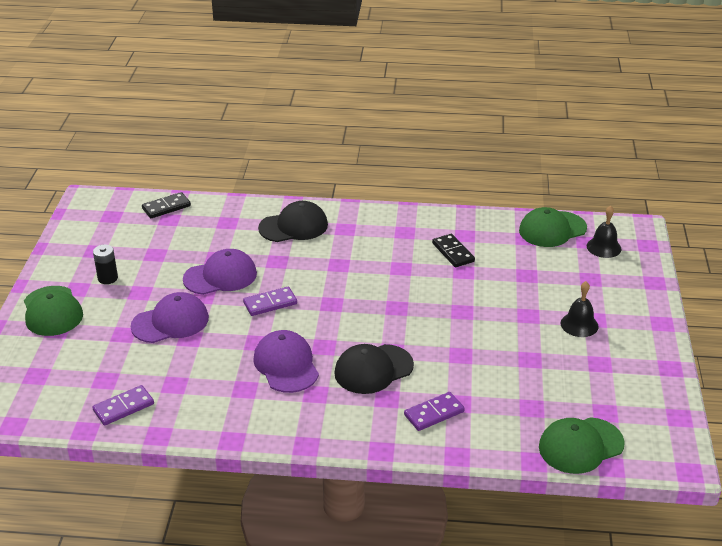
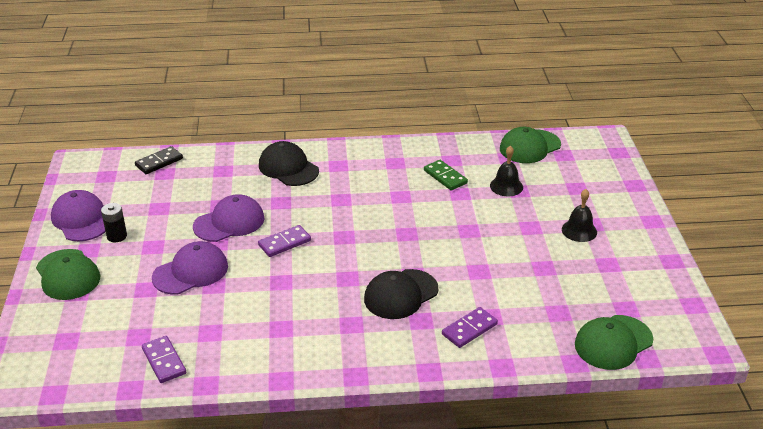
camera: 10 degrees left, 0 degrees up
purple domino [92,385,154,426] -> purple domino turned 75 degrees counterclockwise [142,336,186,383]
purple cap [253,330,319,393] -> purple cap moved to [51,190,105,241]
black cap [258,201,328,242] -> black cap turned 105 degrees counterclockwise [259,141,319,186]
black domino [432,234,475,267] -> green domino [424,160,468,190]
black bell [587,206,621,258] -> black bell moved to [490,146,523,196]

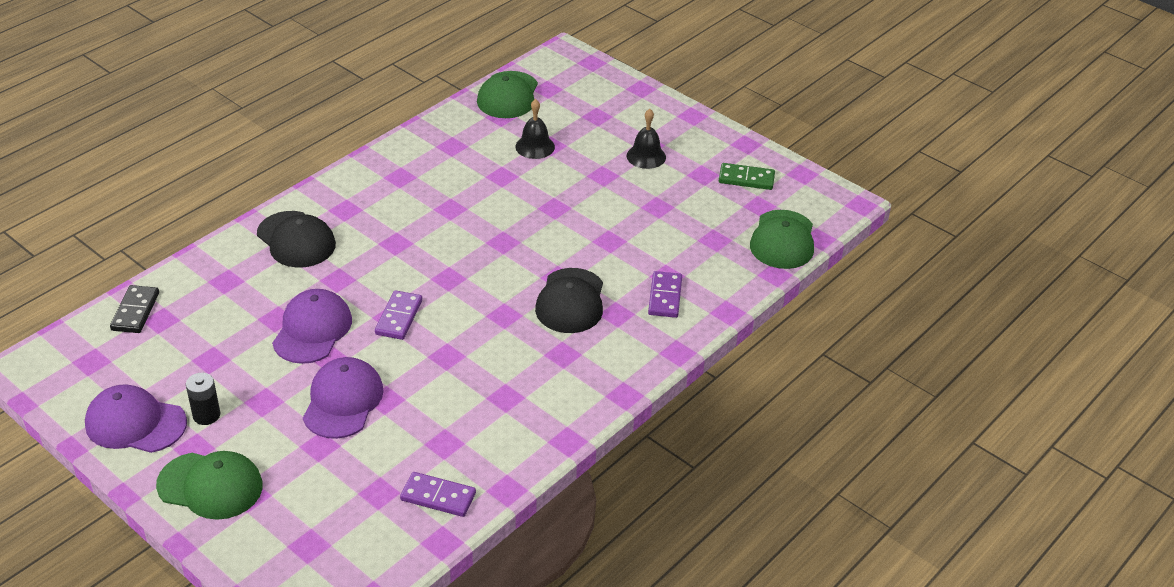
camera: 45 degrees left, 5 degrees up
black cap [259,141,319,186] -> black cap turned 135 degrees counterclockwise [257,211,336,268]
green domino [424,160,468,190] -> green domino moved to [719,163,775,190]

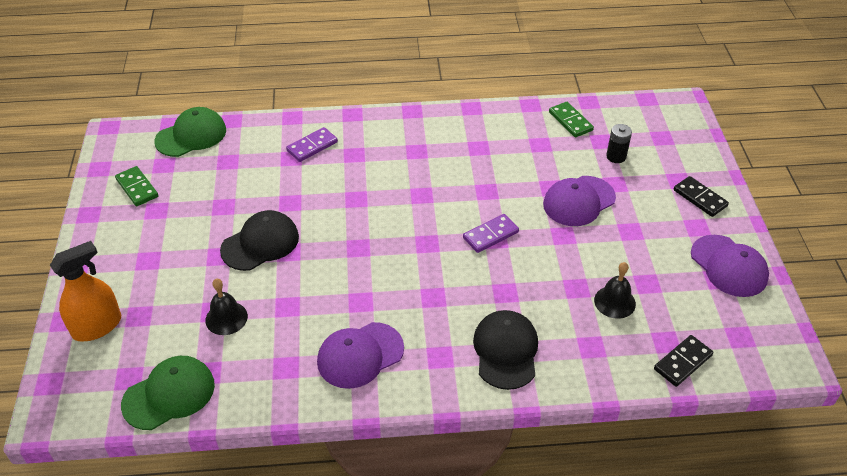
camera: 135 degrees left, 5 degrees up
green cap [156,451,263,520] -> black domino [674,176,729,217]
black battery [186,373,220,425] -> black battery moved to [606,124,632,163]
purple cap [272,289,352,364] -> purple cap moved to [317,322,404,389]
purple domino [400,472,476,517] -> green domino [549,102,594,137]
black cap [535,268,603,333] -> black cap moved to [220,210,299,271]
black bell [627,109,666,169] -> black bell moved to [594,262,636,319]
none -> orange spray bottle [50,241,121,342]

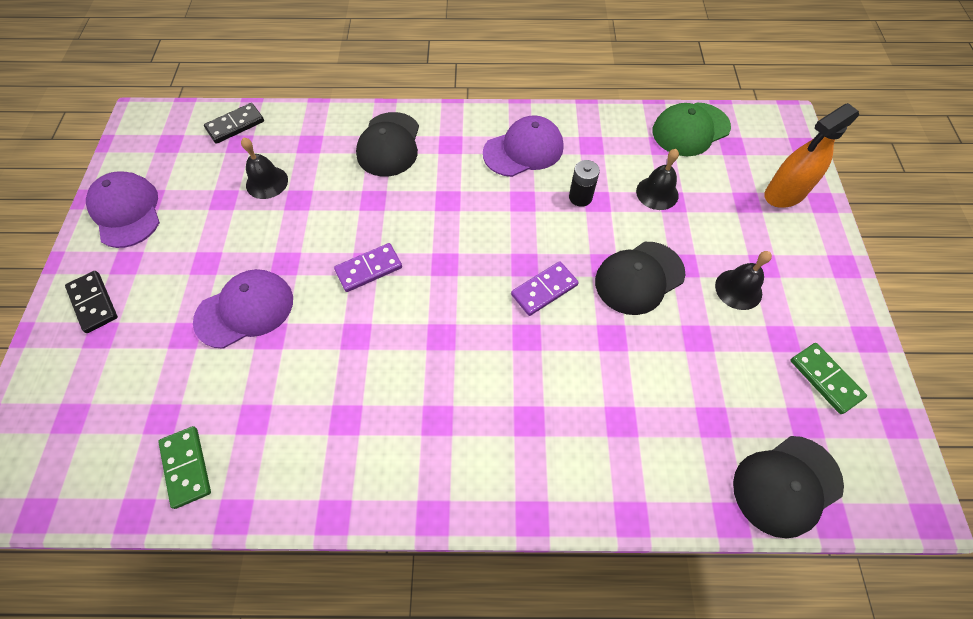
camera: 175 degrees left, 15 degrees up
green cap [154,107,226,157] -> black cap [733,436,844,539]
purple domino [286,127,338,162] -> purple domino moved to [511,261,579,316]
black battery [606,124,632,163] -> black battery moved to [569,160,600,207]
none -> black bell [715,251,772,310]

